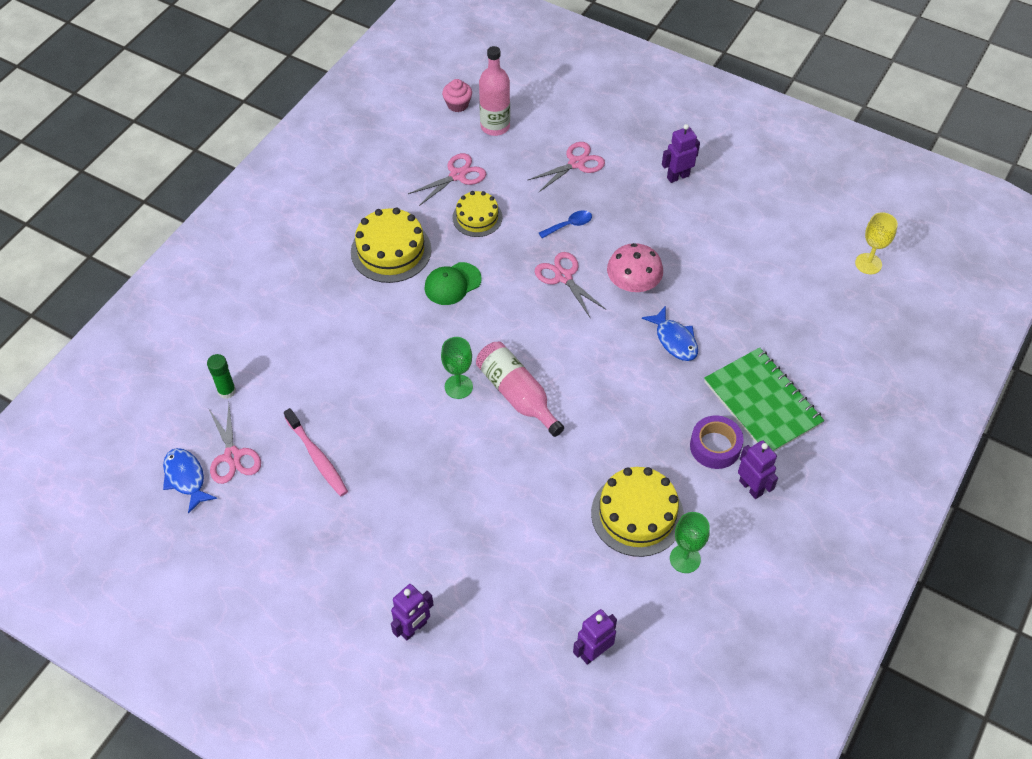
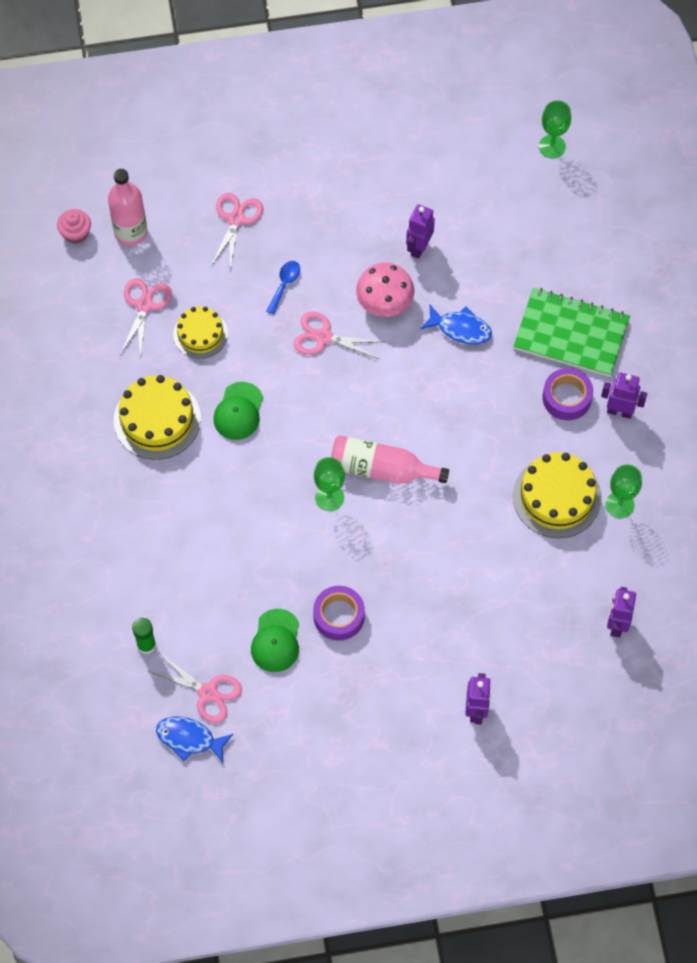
camera: 40 degrees left, 10 degrees up
pink toothbrush [284,408,348,496] -> green cap [251,609,299,672]
purple robot [662,124,700,183] -> purple robot moved to [406,204,435,259]
yellow goblet [855,212,898,274] -> green goblet [539,100,571,159]
none -> purple tape [313,586,365,641]

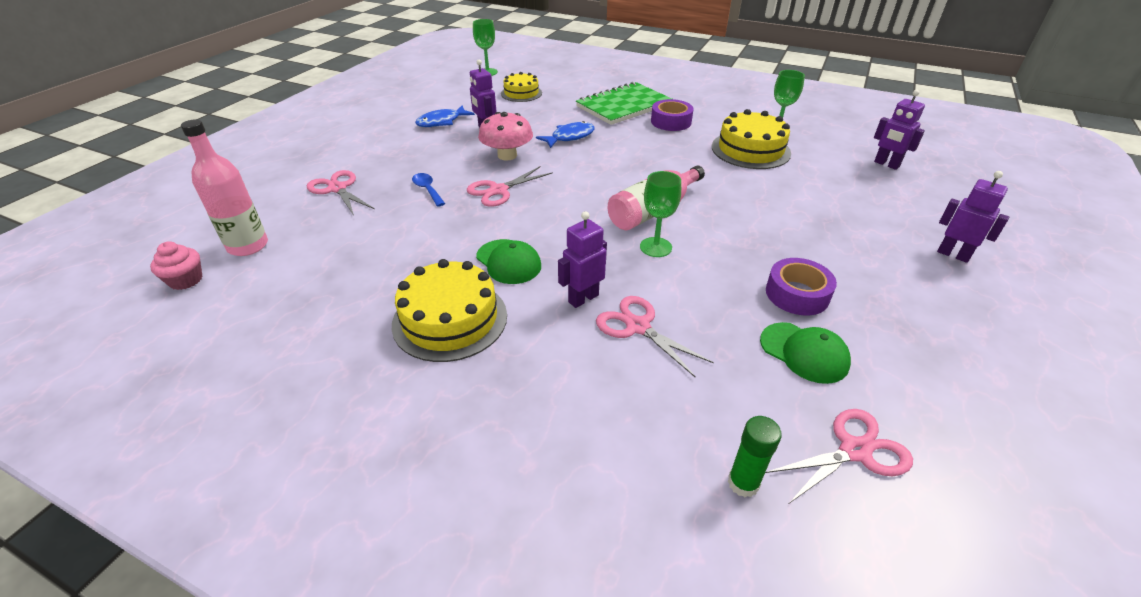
camera: 55 degrees left, 25 degrees down
pink scissors [120,278,172,359] -> pink scissors moved to [596,296,714,378]
blue fish [156,717,233,763] -> blue fish moved to [415,105,475,127]
yellow cake [173,306,228,359] -> yellow cake moved to [501,72,542,102]
purple robot [601,373,647,419] -> purple robot moved to [558,211,607,308]

